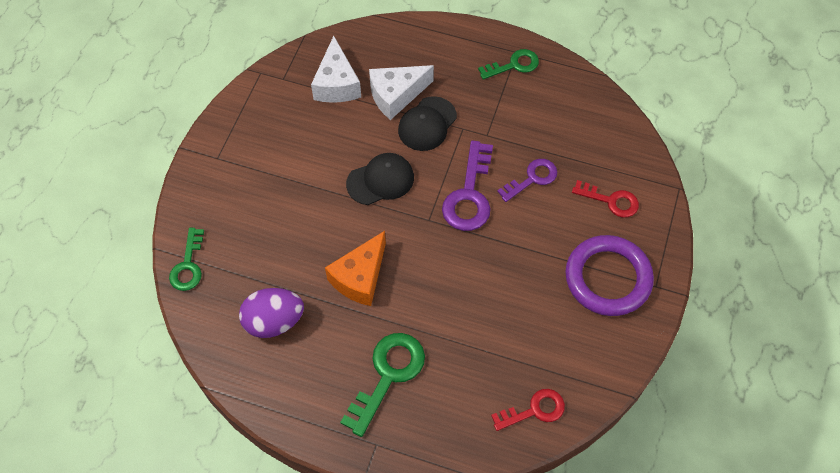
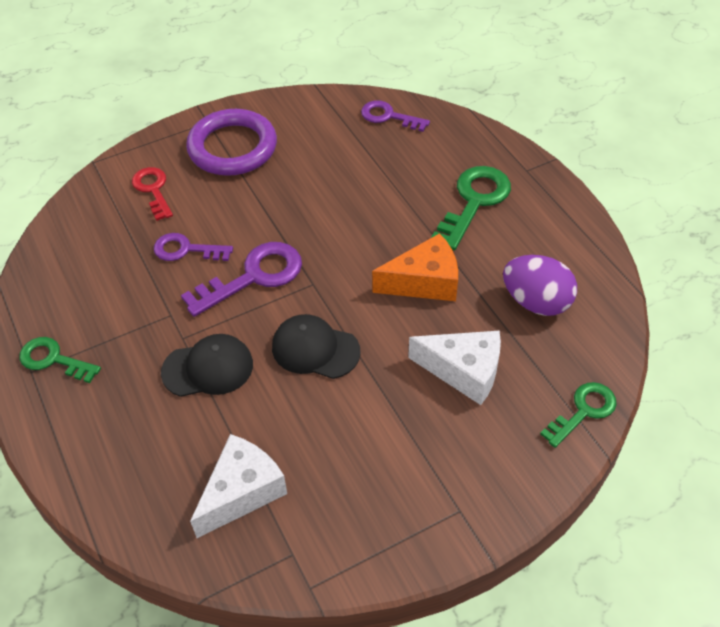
camera: 135 degrees left, 10 degrees down
green key [340,333,425,437] -> green key turned 135 degrees clockwise [431,166,511,250]
white cheese [369,65,434,120] -> white cheese moved to [408,331,501,405]
red key [491,389,565,431] -> purple key [361,100,430,132]

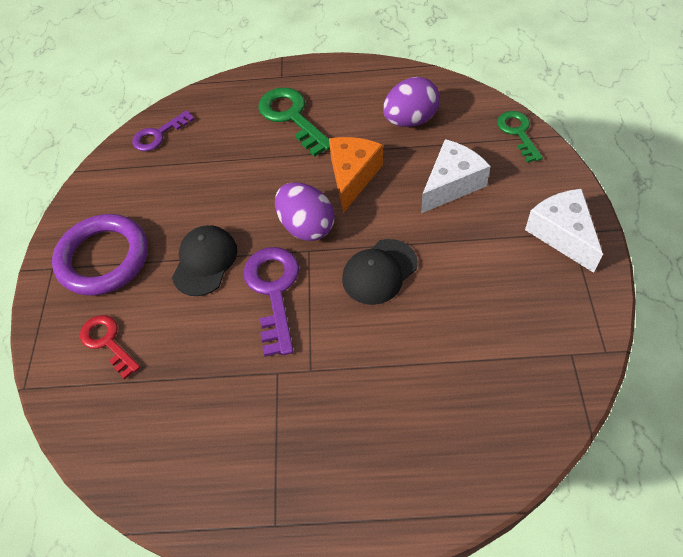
camera: 60 degrees left, 5 degrees up
green key [19,337,101,383] -> none
red key [132,167,173,221] -> red key turned 45 degrees clockwise [80,315,140,379]
purple key [154,233,233,261] -> none
black cap [161,334,253,397] -> black cap moved to [172,225,237,296]
white cheese [190,434,287,538] -> white cheese moved to [525,189,603,273]
none -> purple egg [275,182,335,241]

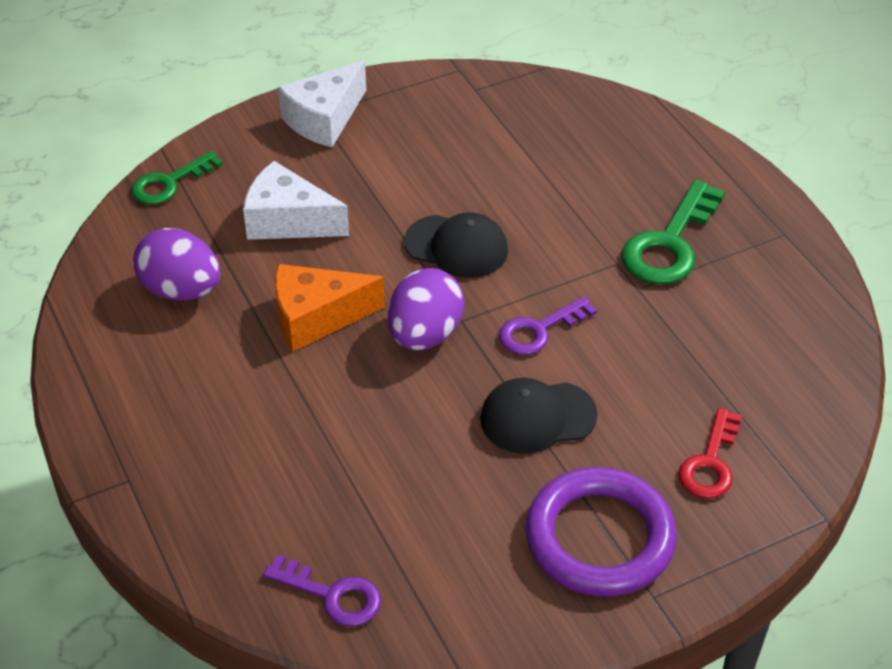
camera: 120 degrees left, 10 degrees down
purple key [243,247,299,357] -> purple key [499,296,597,355], size x0.64
green key [258,87,330,157] -> green key moved to [622,180,725,284]

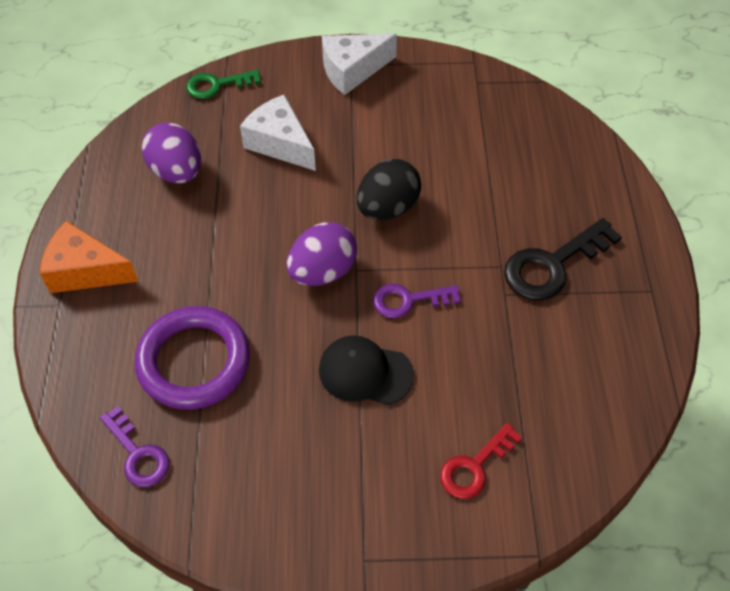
camera: 25 degrees right, 10 degrees up
orange cheese [275,264,385,351] -> orange cheese moved to [39,221,139,293]
black cap [404,212,508,278] -> black egg [357,159,421,220]
purple ring [525,467,677,597] -> purple ring moved to [135,306,250,410]
green key [622,180,725,284] -> black key [504,218,622,300]

